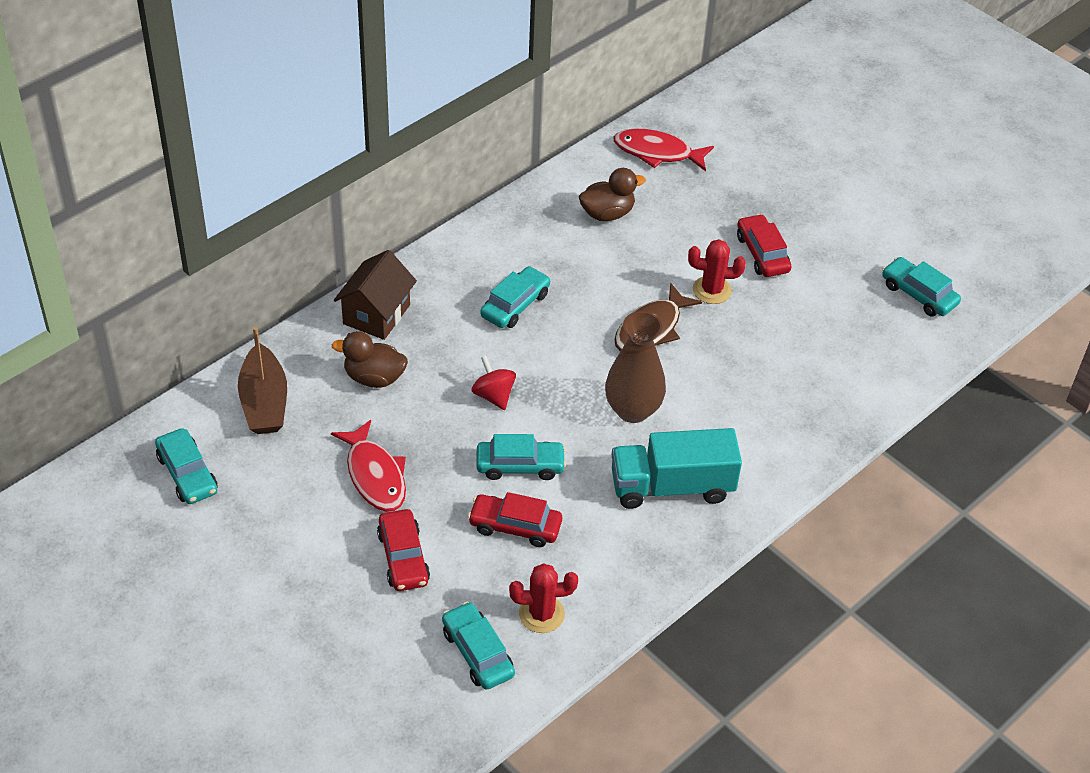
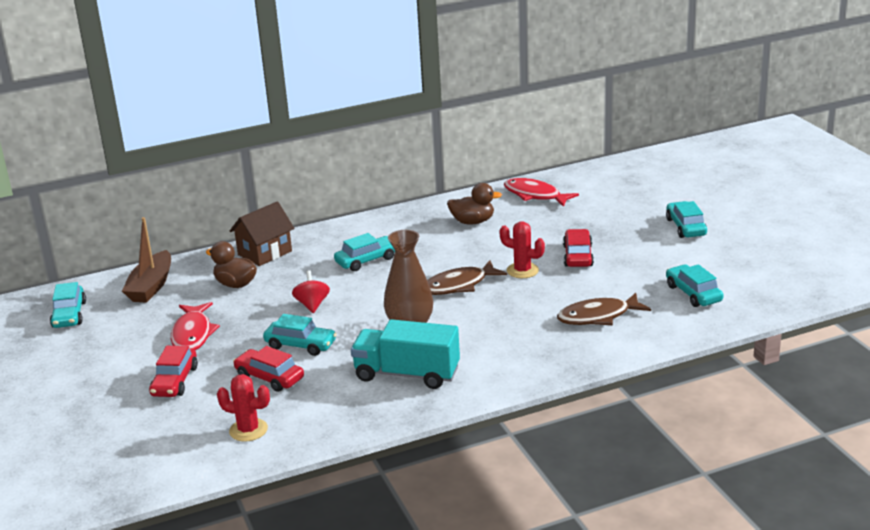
camera: 25 degrees right, 20 degrees down
turquoise car [442,602,515,690] -> turquoise car moved to [666,201,707,238]
none -> brown fish [557,293,651,325]

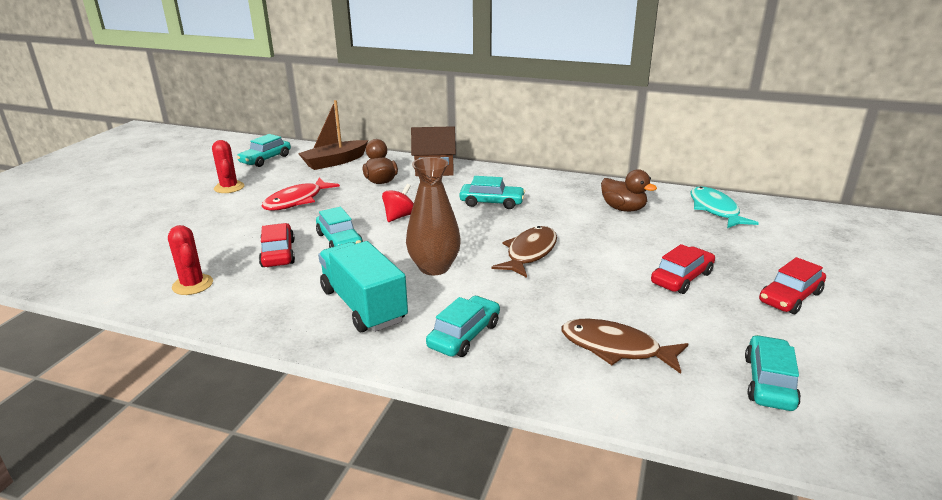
camera: 40 degrees right, 0 degrees up
red car [149,346,198,397] -> red car moved to [759,257,826,314]
brown fish [427,260,507,295] -> brown fish turned 105 degrees clockwise [492,226,557,278]
red cactus [499,222,545,278] -> red cactus moved to [212,140,244,193]
red fish [504,178,579,207] -> turquoise fish [691,187,759,228]
turquoise car [666,201,707,238] -> turquoise car moved to [426,296,500,357]

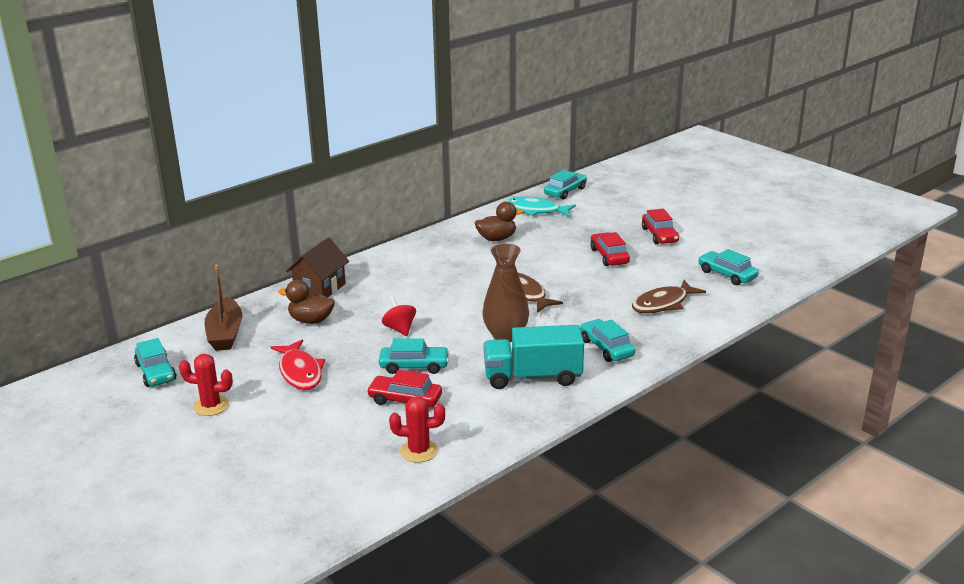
camera: 60 degrees left, 0 degrees up
turquoise car [459,176,525,209] -> turquoise car moved to [544,170,587,200]

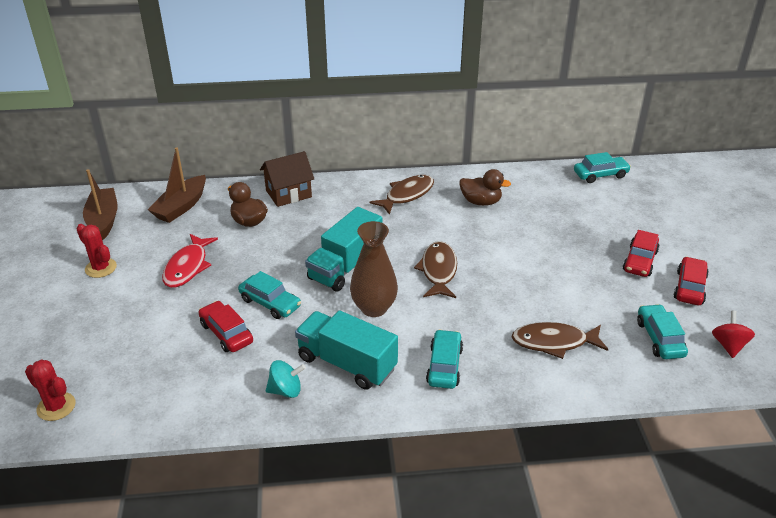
camera: 35 degrees right, 10 degrees up
turquoise car [134,338,177,387] -> brown boat [83,169,117,241]
red spinning top [382,297,416,336] -> red spinning top moved to [712,311,755,358]
red cactus [389,396,445,463] -> red cactus moved to [25,360,76,421]
turquoise fish [504,196,576,217] -> none
red car [591,232,630,266] -> red car moved to [674,257,709,305]
none -> turquoise spinning top [266,360,306,398]
none -> turquoise truck [305,207,383,292]
none -> brown fish [369,175,434,215]

